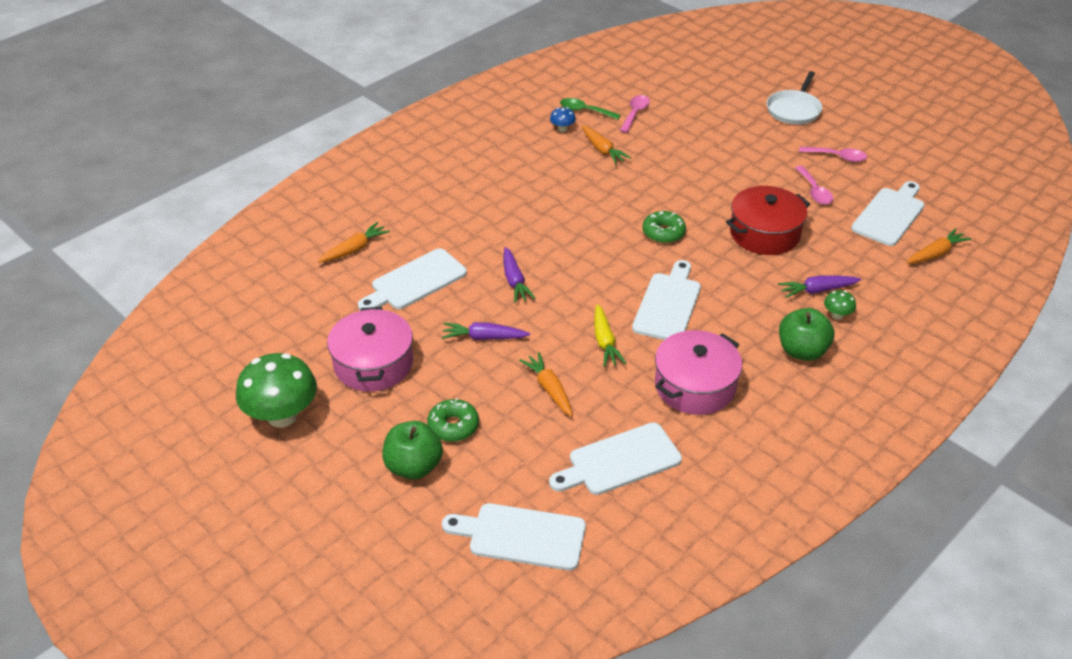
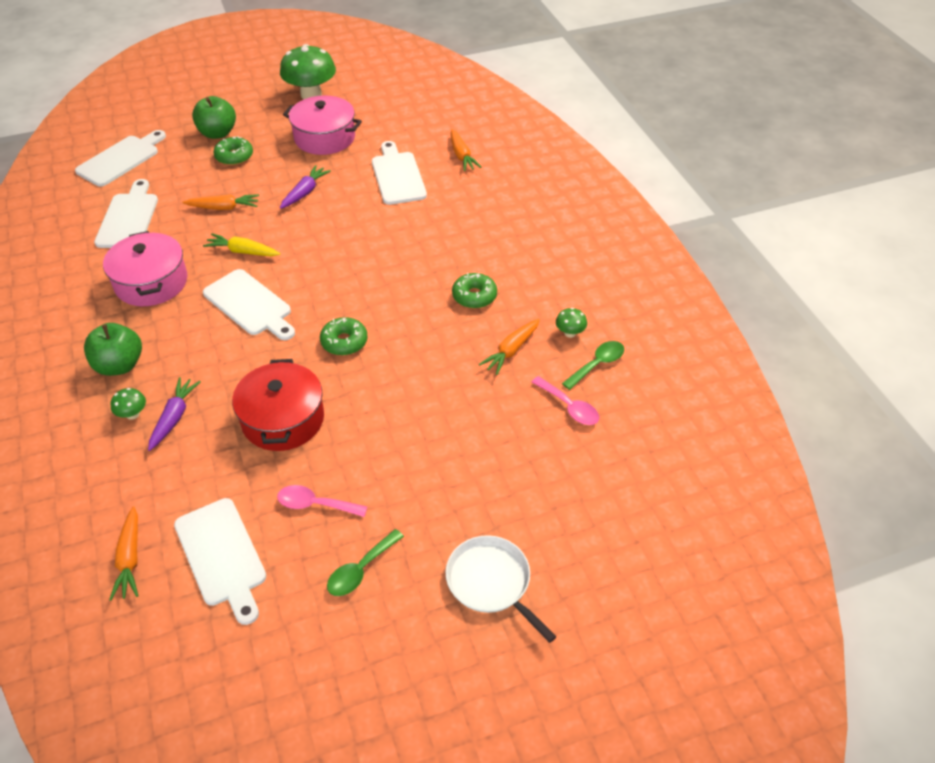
camera: 115 degrees right, 5 degrees up
purple carrot [504,247,536,303] -> none
blue mushroom [550,107,576,132] -> green mushroom [556,308,587,338]
orange carrot [582,125,631,164] -> orange carrot turned 45 degrees counterclockwise [479,319,540,375]
pink spoon [799,147,867,162] -> green spoon [327,529,404,596]
none -> green donut [452,273,497,309]

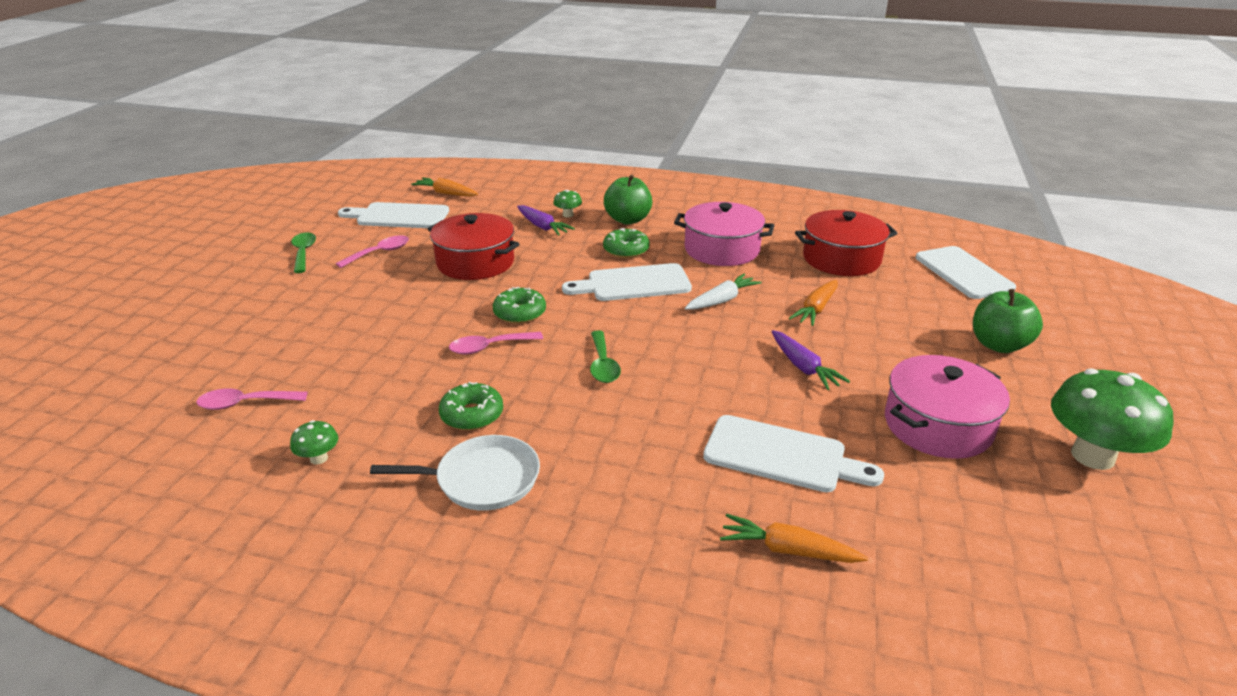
camera: 125 degrees right, 15 degrees down
white cutting board [94,179,158,248] -> red pot [795,210,897,276]
yellow carrot [203,233,280,256] -> white carrot [685,274,762,310]
green donut [214,136,253,165] -> green donut moved to [603,228,650,258]
white pan [445,535,556,643] -> white pan moved to [370,435,540,511]
orange carrot [479,319,540,375] -> none
green spoon [562,341,624,390] -> green spoon moved to [590,330,621,383]
none -> pink spoon [449,332,543,355]

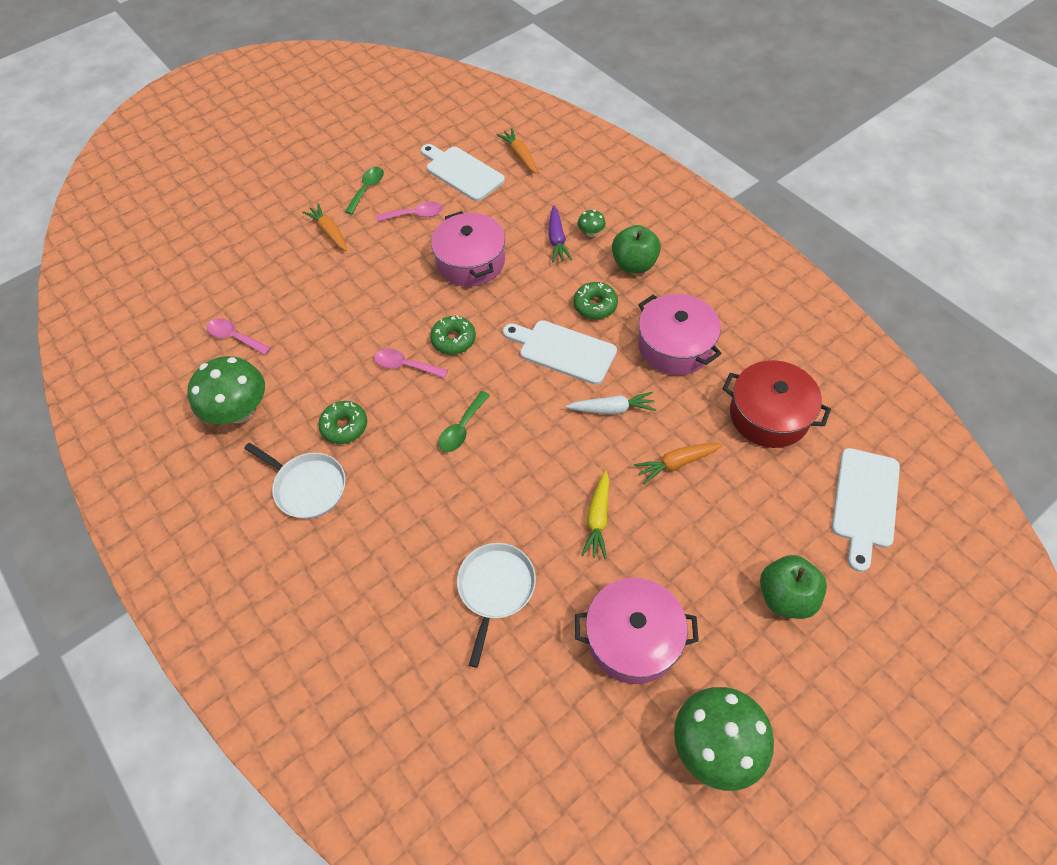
camera: 40 degrees right, 25 degrees up
green mushroom [290,420,338,464] -> green mushroom [187,356,265,424], size x2.30
red pot [428,213,520,280] -> pink pot [431,211,505,287]
white cutting board [703,415,884,492] -> white pan [457,543,536,668]
orange carrot [720,514,868,563] -> orange carrot moved to [302,203,347,251]
purple carrot [772,330,850,390] -> yellow carrot [581,471,609,559]

